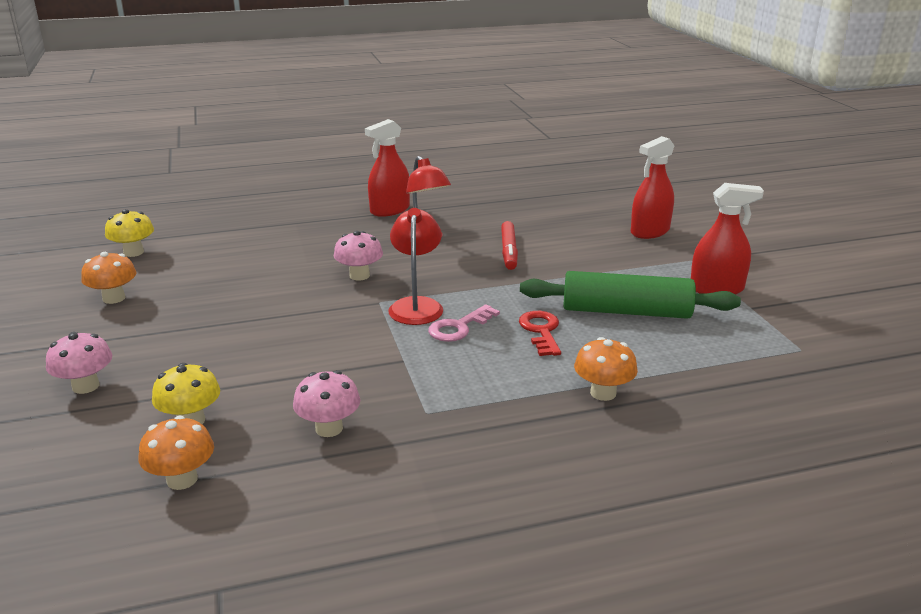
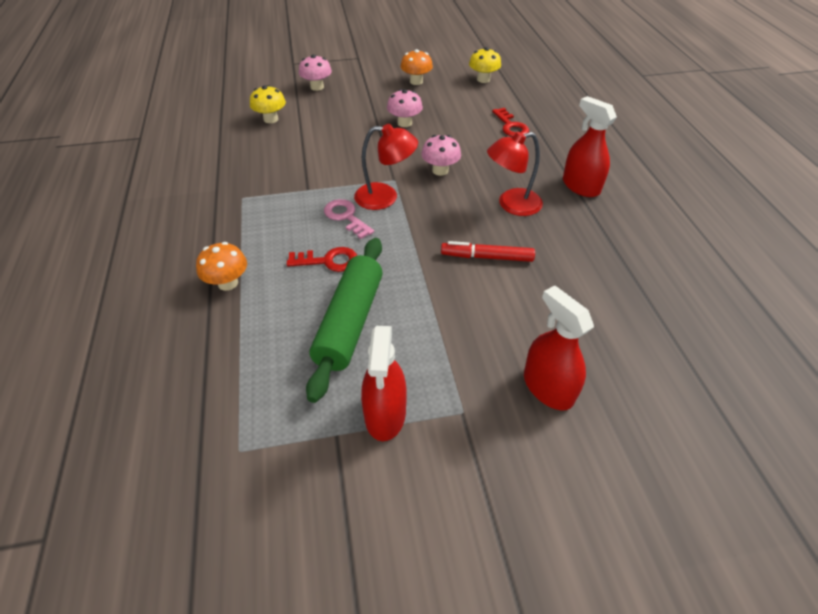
camera: 95 degrees right, 20 degrees up
orange mushroom [139,416,214,490] -> none
pink mushroom [293,370,360,437] -> pink mushroom moved to [387,89,423,127]
none -> red key [492,108,529,137]

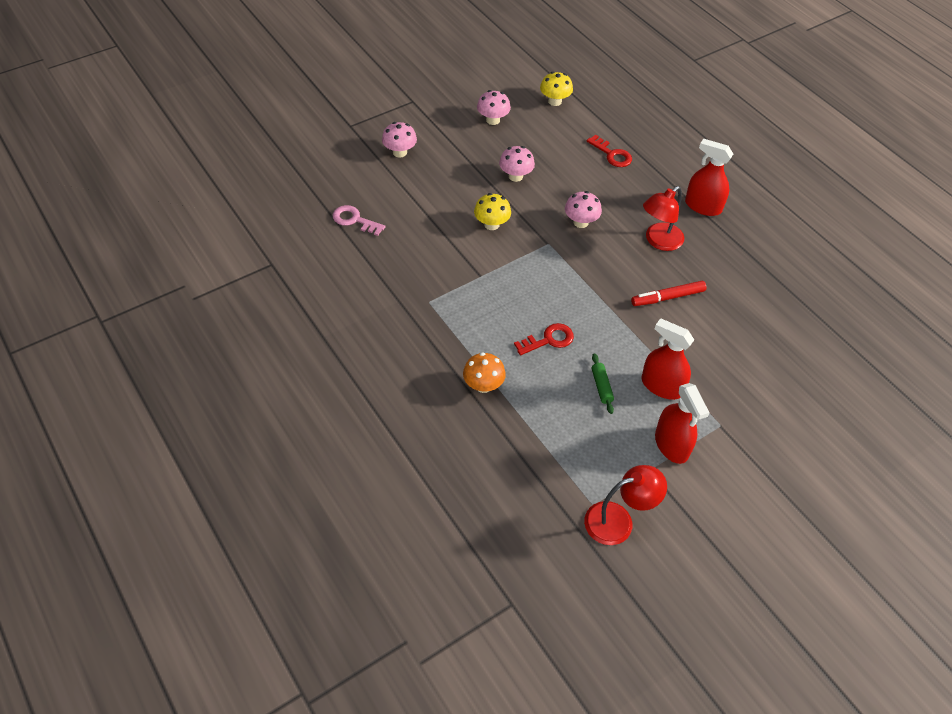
camera: 25 degrees left, 5 degrees up
yellow mushroom [250,85,286,123] -> yellow mushroom moved to [474,193,511,230]
green rolling pin [306,238,383,403] -> green rolling pin [592,353,614,414], size x0.42
pink key [324,199,374,239] -> pink key moved to [333,205,386,236]
red lamp [354,124,418,210] -> red lamp moved to [584,465,667,545]
orange mushroom [400,49,433,85] -> pink mushroom [477,90,511,125]
red spray bottle [524,285,594,411] -> red spray bottle moved to [642,318,694,400]

